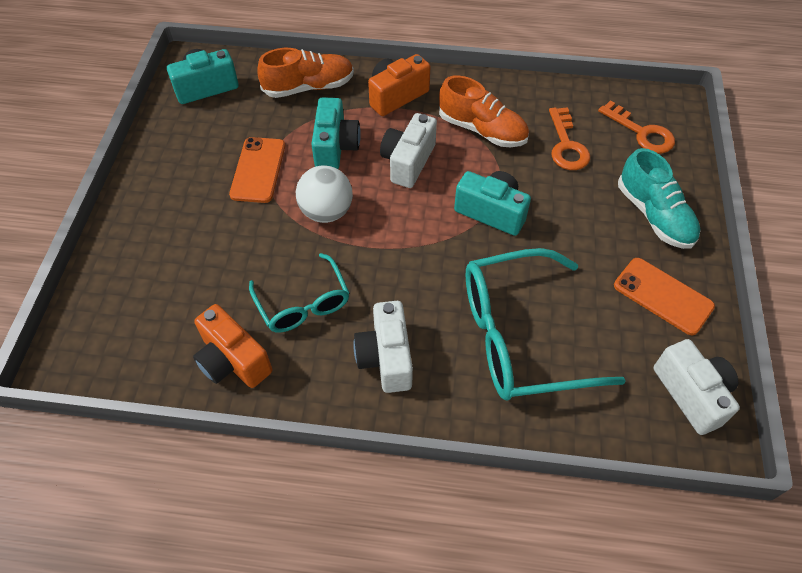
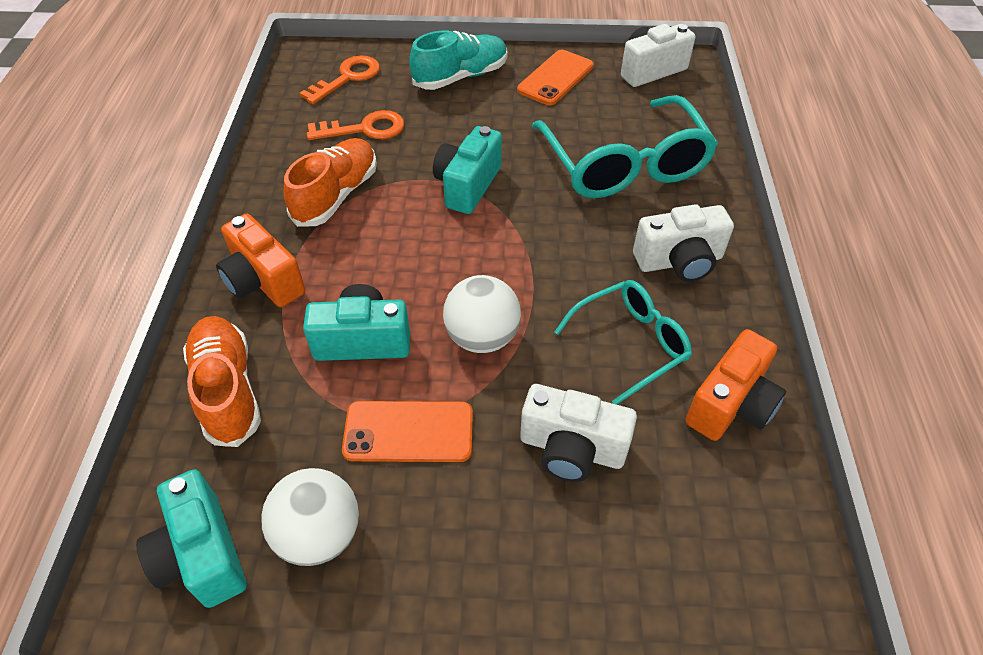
camera: 95 degrees left, 5 degrees down
white camera [380,113,437,188] -> white camera moved to [520,384,637,482]
none -> white ball [261,468,359,566]

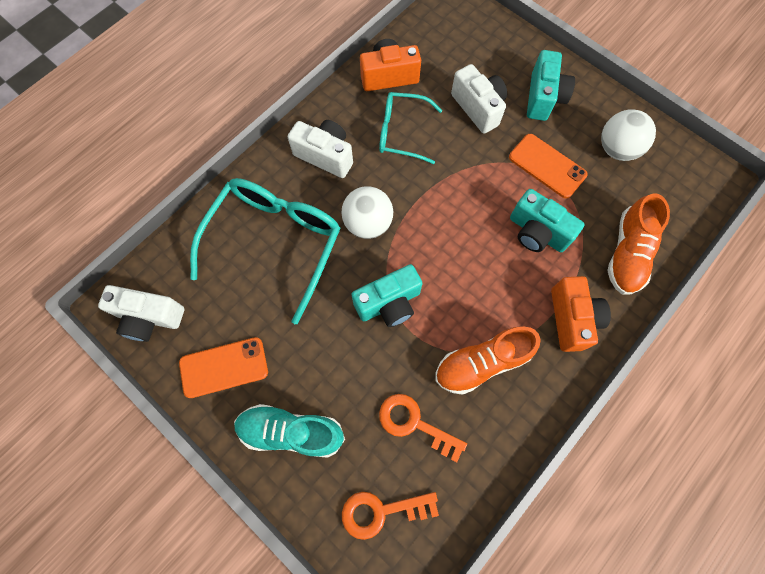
camera: 140 degrees left, 20 degrees up
turquoise camera [136,469,247,608] -> turquoise camera moved to [527,50,575,121]
white ball [443,275,521,353] -> white ball moved to [342,186,393,239]

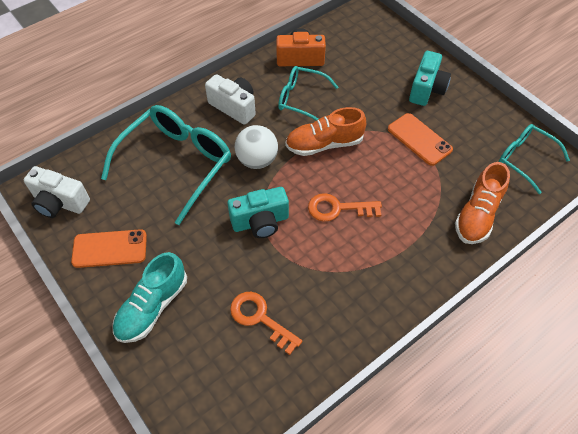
camera: 10 degrees right, 15 degrees down
turquoise shoe [234,404,345,458] -> turquoise shoe turned 75 degrees counterclockwise [113,252,187,343]
orange key [342,492,439,540] -> orange key moved to [308,193,382,222]
orange shoe [435,326,540,395] -> orange shoe moved to [285,107,366,156]
white camera [451,64,507,134] -> none
turquoise camera [510,189,585,252] -> none
orange camera [551,276,611,352] -> none
white ball [601,109,656,161] -> none
none -> turquoise glasses [499,124,570,194]

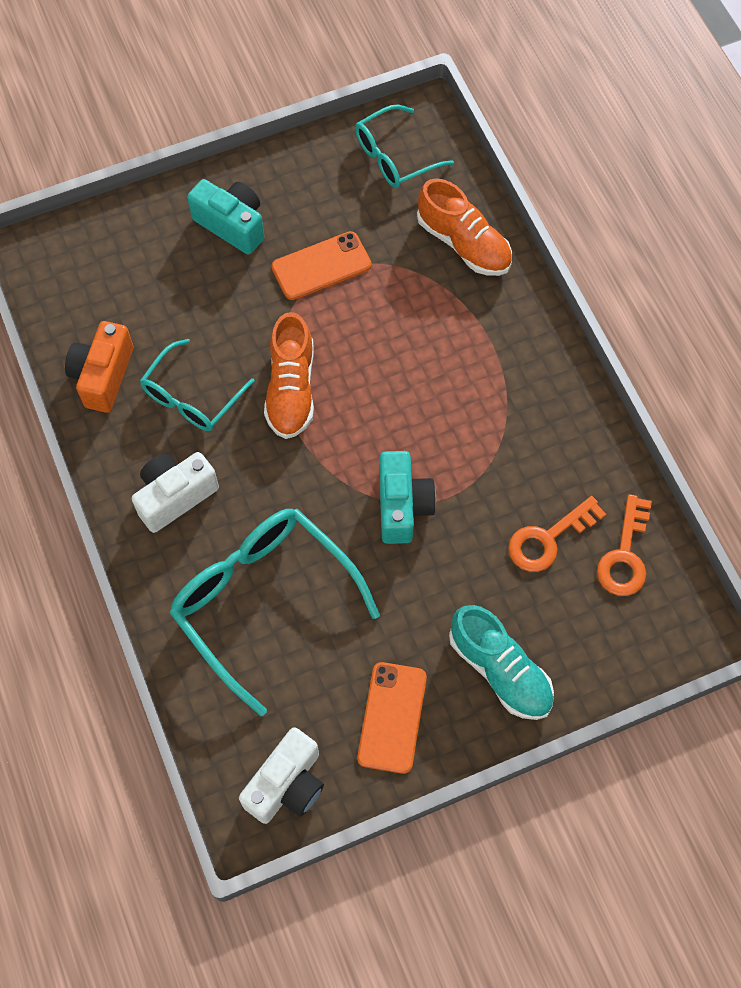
camera: 75 degrees left, 10 degrees up
white ball [235,125,278,169] -> none
orange key [308,193,382,222] -> orange key moved to [597,494,652,596]

